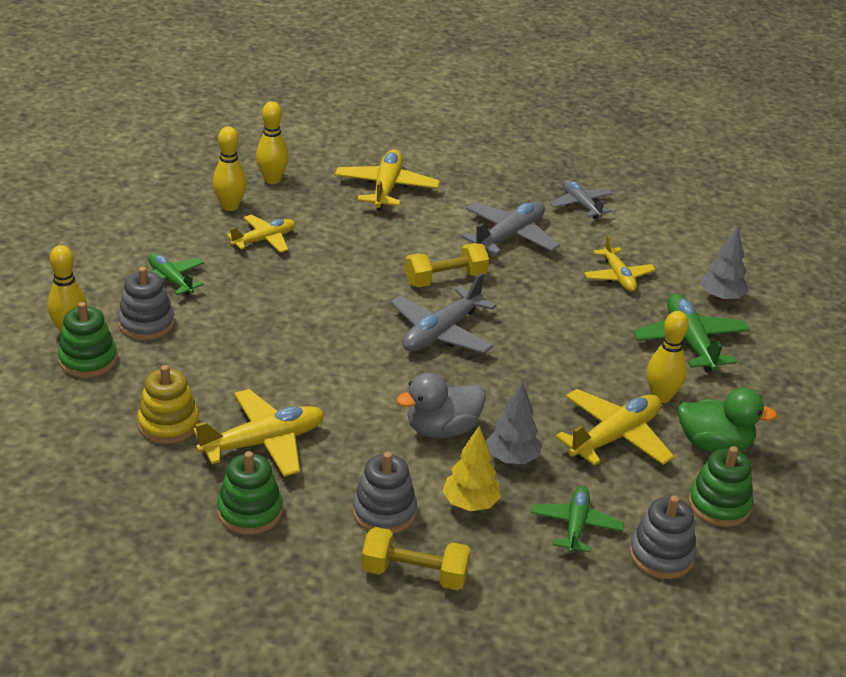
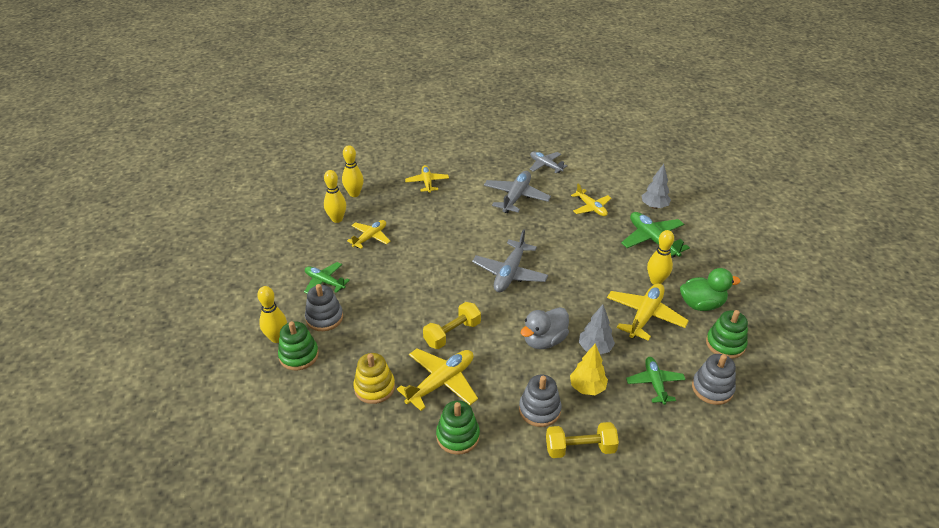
camera: 15 degrees left, 5 degrees up
yellow plane [335,149,440,211] -> yellow plane [405,165,449,193], size x0.66
yellow dumbbell [405,243,489,287] -> yellow dumbbell moved to [423,302,481,349]

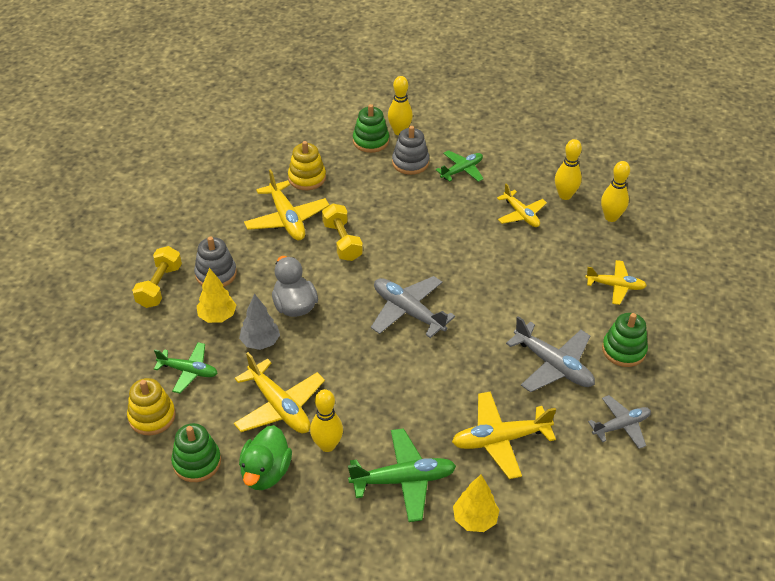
camera: 110 degrees right, 5 degrees up
green stacking toy [436,400,480,455] -> green stacking toy moved to [602,313,648,367]
yellow plane [571,184,611,216] -> yellow plane [452,391,556,479], size x1.52
grey tree [642,164,671,209] -> yellow tree [453,475,499,532]
grey stacking toy [692,354,736,405] -> yellow stacking toy [127,378,176,435]

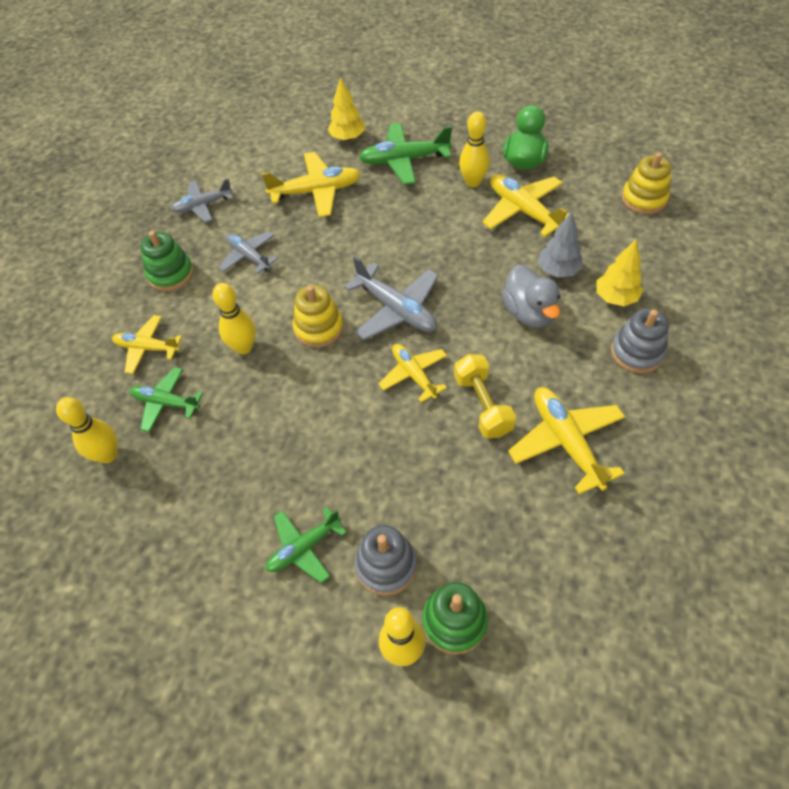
camera: 175 degrees left, 10 degrees up
yellow dumbbell [132,246,182,308] -> none
green plane [154,342,218,394] -> green plane moved to [130,367,203,432]
green stacking toy [171,423,221,482] -> none
yellow stacking toy [288,141,326,190] -> yellow stacking toy moved to [293,285,343,347]
yellow plane [497,184,547,227] -> yellow plane moved to [378,344,447,402]
grey plane [506,316,595,392] -> grey plane [218,231,278,274], size x0.66
yellow bowling pin [555,139,582,200] -> yellow bowling pin moved to [212,283,256,354]

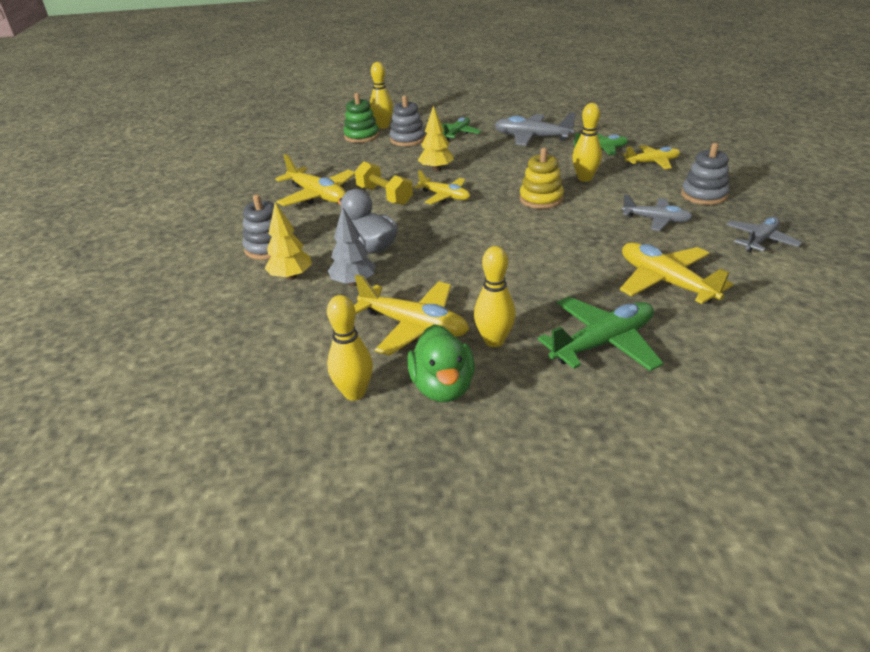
camera: 155 degrees right, 20 degrees down
yellow bowling pin [56,397,118,463] -> yellow bowling pin moved to [327,295,373,401]
green stacking toy [140,231,194,291] -> grey stacking toy [681,143,730,205]
yellow plane [261,152,361,217] -> yellow plane turned 90 degrees clockwise [620,242,733,304]
yellow tree [327,77,365,141] -> yellow tree moved to [418,105,454,172]
grey plane [344,256,439,340] -> grey plane moved to [495,113,576,146]
yellow stacking toy [622,152,671,214] -> none

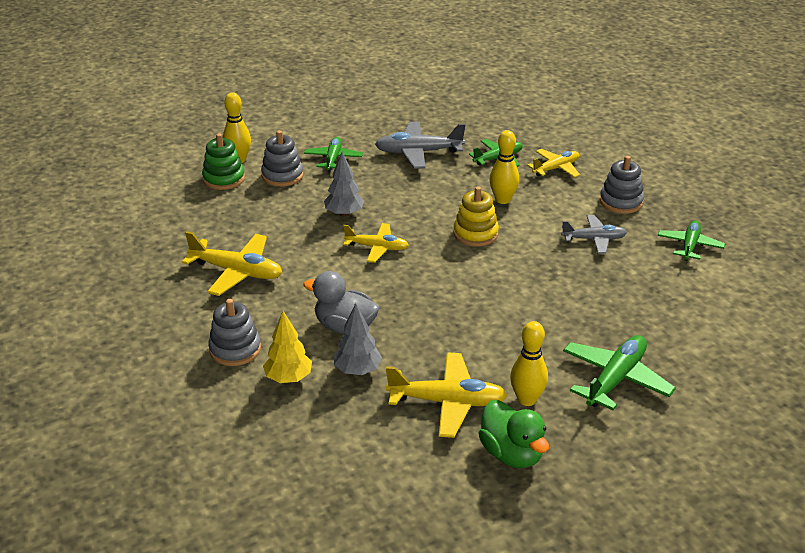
camera: 25 degrees left, 0 degrees up
yellow bowling pin [327,295,373,401] -> none
yellow dumbbell [355,161,413,205] -> none
yellow tree [418,105,454,172] -> grey tree [324,152,364,217]
yellow plane [620,242,733,304] -> none
grey plane [726,217,802,253] -> green plane [658,220,725,261]

